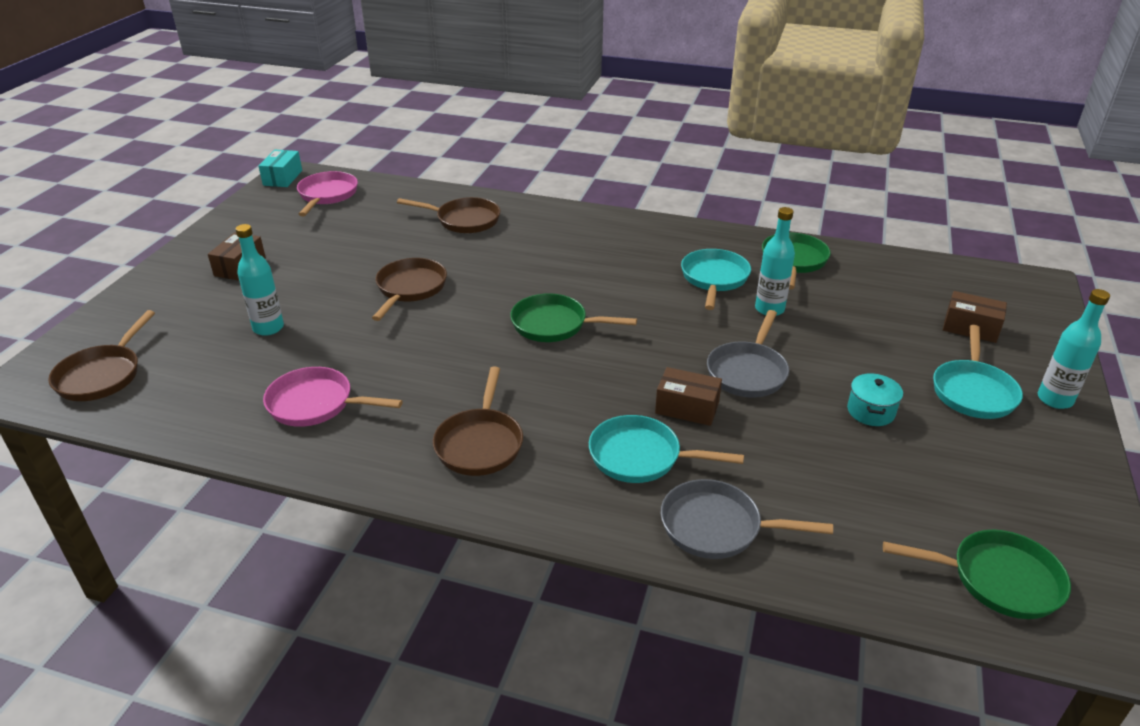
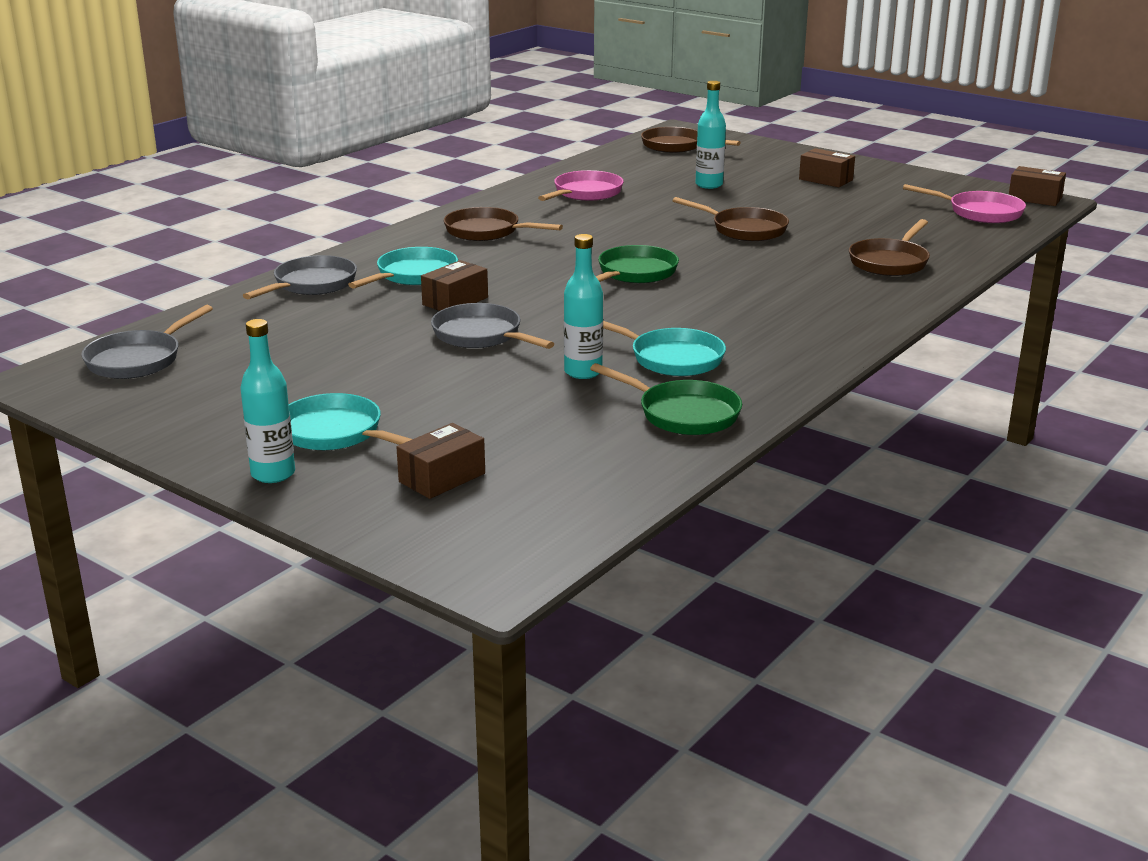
camera: 110 degrees right, 10 degrees down
turquoise box [258,150,302,187] -> brown box [1009,166,1066,206]
turquoise pot [847,373,903,426] -> none
green pan [883,530,1071,619] -> grey pan [81,305,213,379]

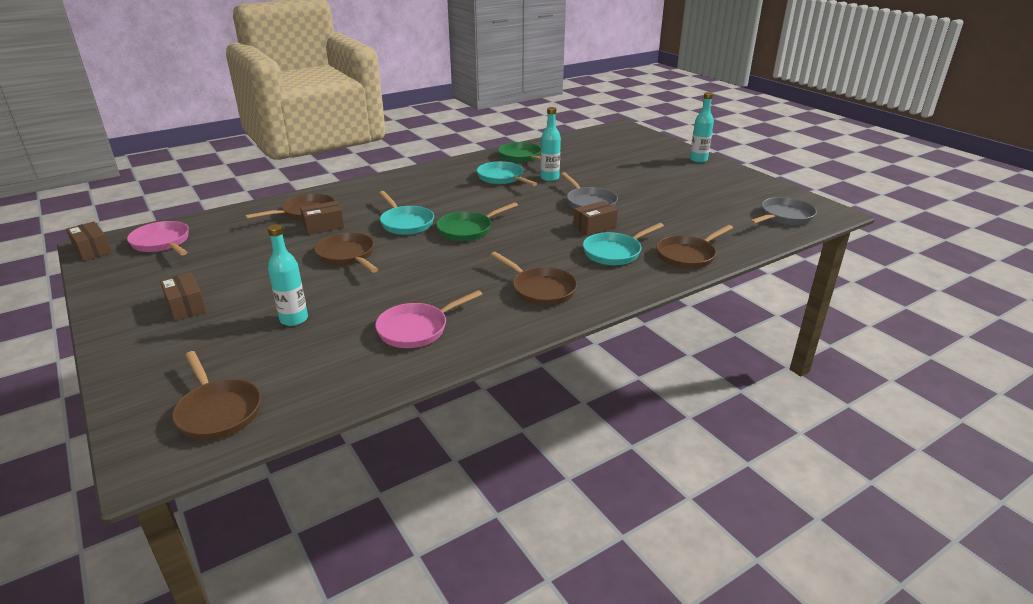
camera: 160 degrees left, 5 degrees up
grey pan [243,255,357,299] -> brown pan [656,225,733,269]
turquoise pan [289,393,412,450] -> turquoise pan moved to [379,191,434,235]
brown box [396,423,485,499] -> brown box moved to [300,201,344,235]

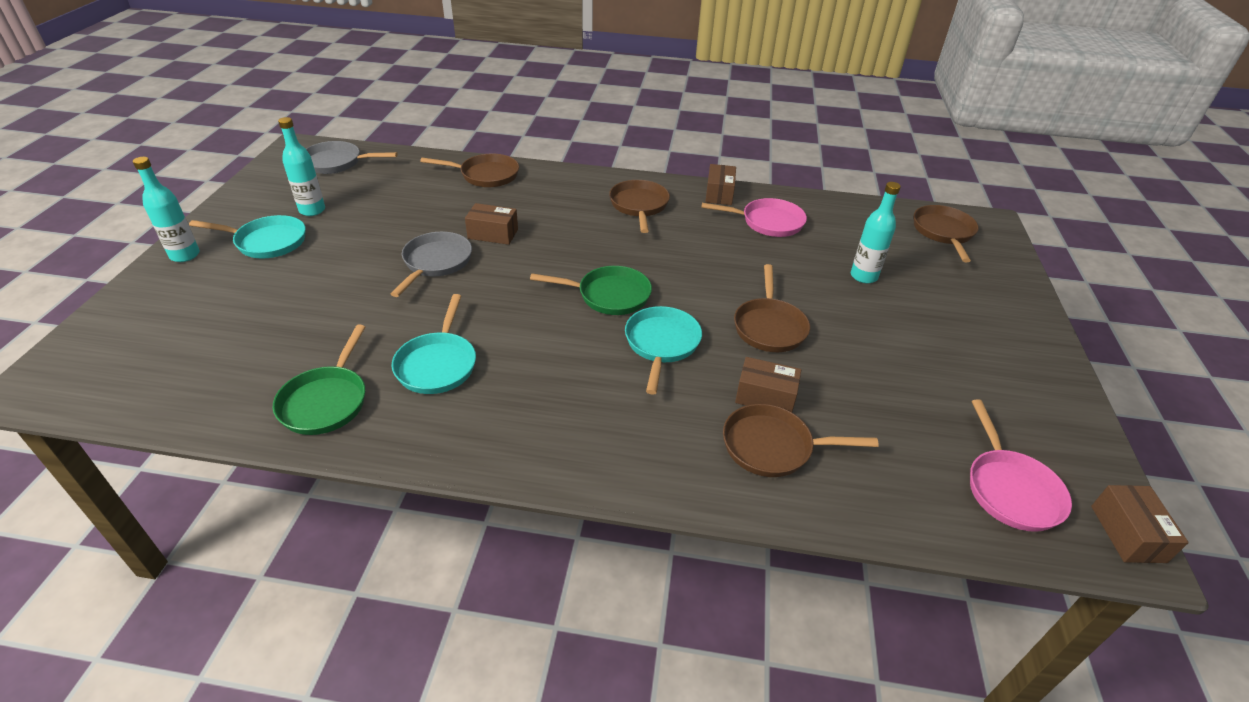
camera: 140 degrees left, 10 degrees up
brown box [160,272,206,321] -> brown box moved to [705,164,736,205]
turquoise bottle [541,107,561,181] -> turquoise bottle moved to [278,117,325,216]
turquoise pan [583,223,664,265] -> turquoise pan moved to [189,215,306,258]

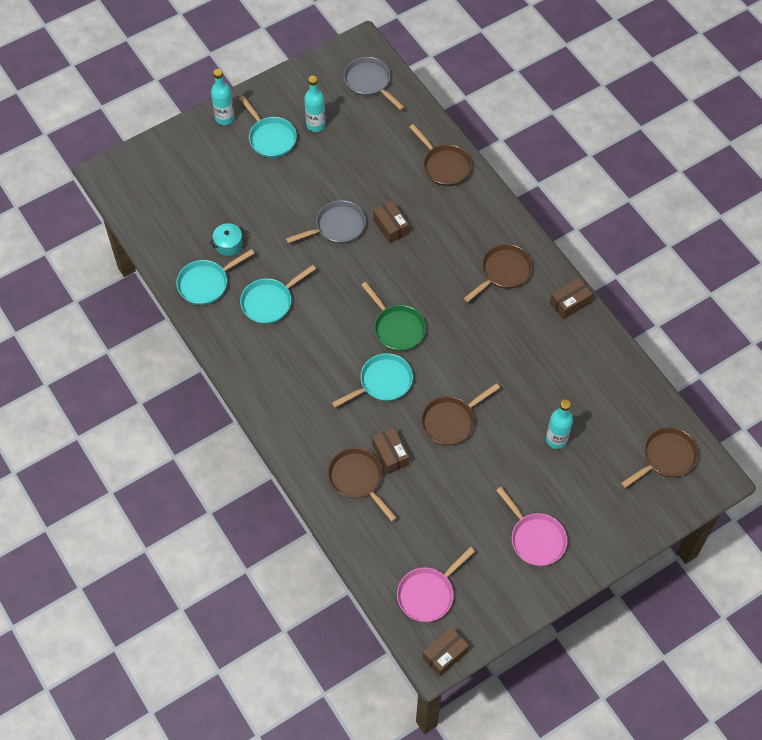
camera: 50 degrees right, 20 degrees up
green pan [273,324,365,435] -> turquoise pan [176,249,254,305]
pink pan [701,198,807,237] -> pink pan moved to [496,487,567,566]
none -> turquoise pot [210,223,245,256]

